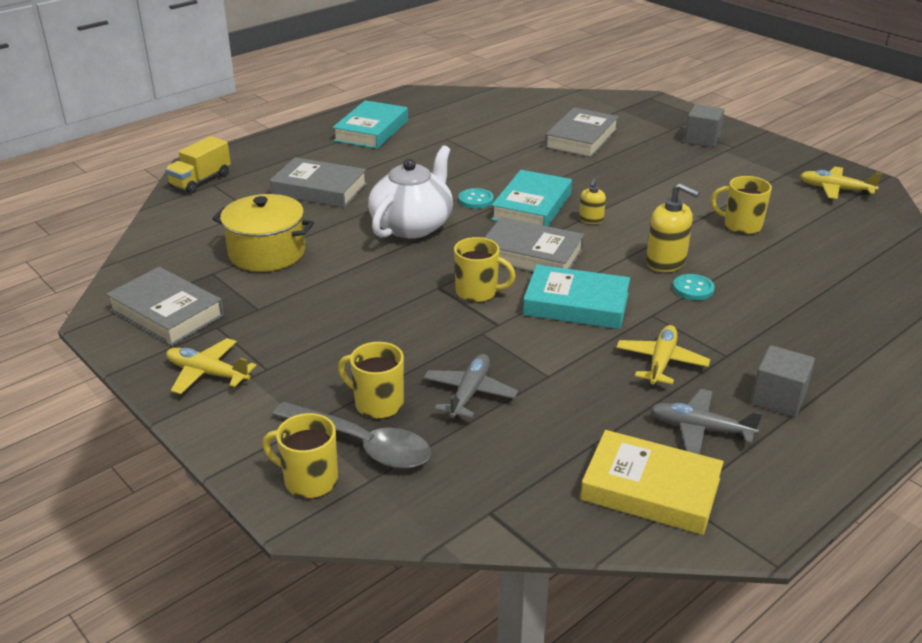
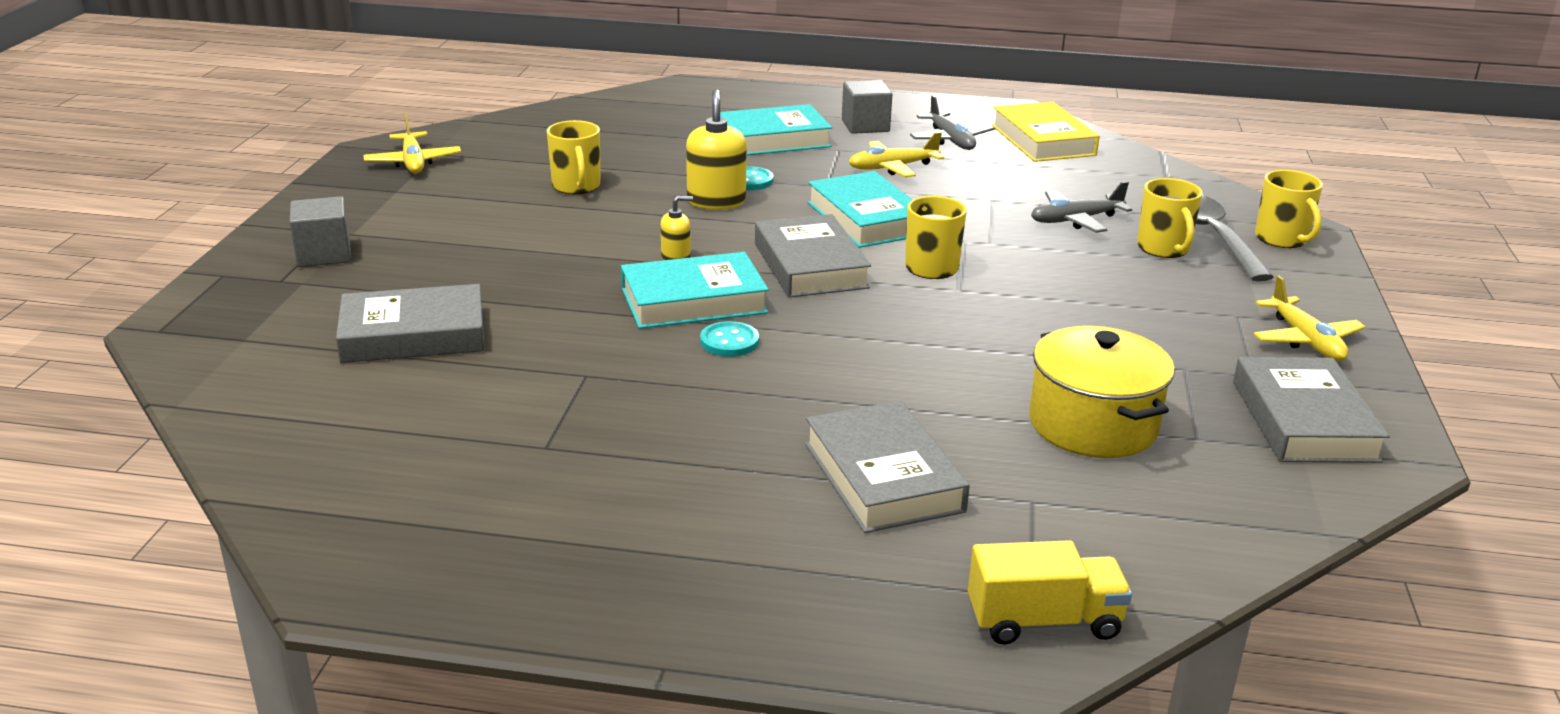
camera: 130 degrees left, 5 degrees down
turquoise book [332,100,408,149] -> turquoise book moved to [720,104,832,155]
white teapot [368,146,453,238] -> none

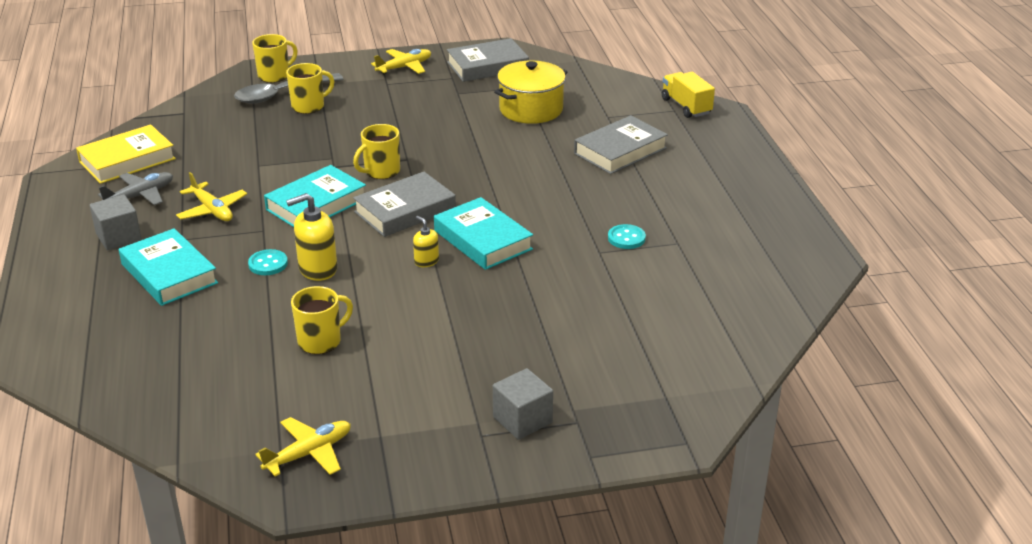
camera: 110 degrees left, 5 degrees up
grey book [336,284,485,363] -> none
turquoise button [700,321,759,357] -> turquoise button moved to [608,224,646,249]
grey plane [1031,181,1132,233] -> none

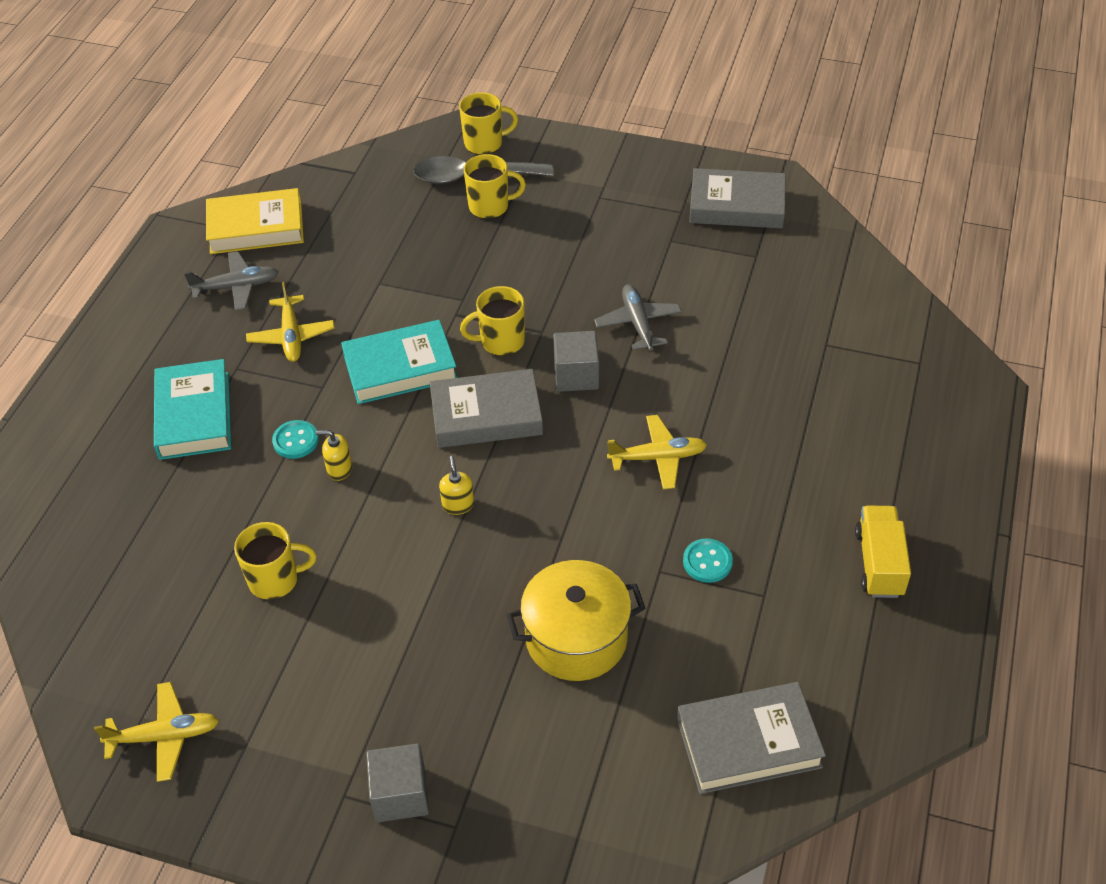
camera: 30 degrees right, 15 degrees up
grey cube [90,195,142,250] -> grey cube moved to [553,331,599,392]
yellow soap dispenser [286,193,337,281] -> yellow soap dispenser [316,430,352,481], size x0.56
yellow plane [371,49,431,74] -> yellow plane moved to [607,415,707,489]
turquoise book [434,197,533,270] -> none
yellow pot [494,60,567,124] -> yellow pot moved to [507,560,645,681]
grey book [574,115,668,174] -> grey book moved to [677,682,826,794]
yellow truck [662,72,715,118] -> yellow truck moved to [855,505,911,598]
none -> grey plane [594,284,682,351]

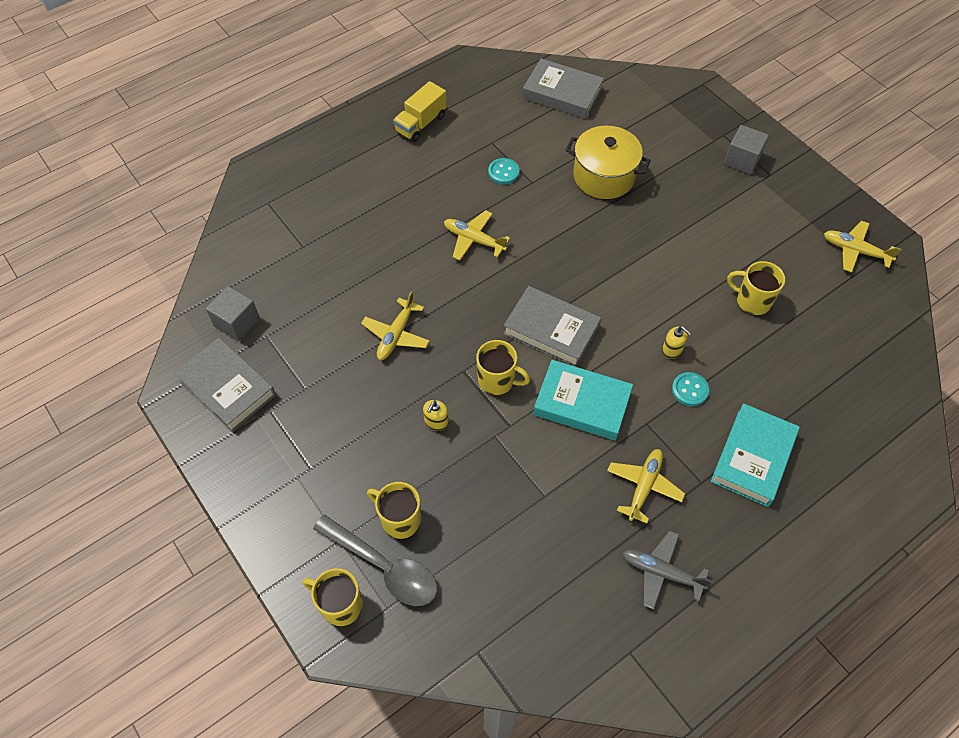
camera: 145 degrees left, 10 degrees up
yellow book [206,188,304,254] -> none
yellow soap dispenser [439,456,474,515] -> yellow soap dispenser moved to [423,400,449,431]
grey cube [553,331,599,392] -> grey cube moved to [206,286,260,341]
grey plane [594,284,682,351] -> yellow plane [361,291,430,360]

